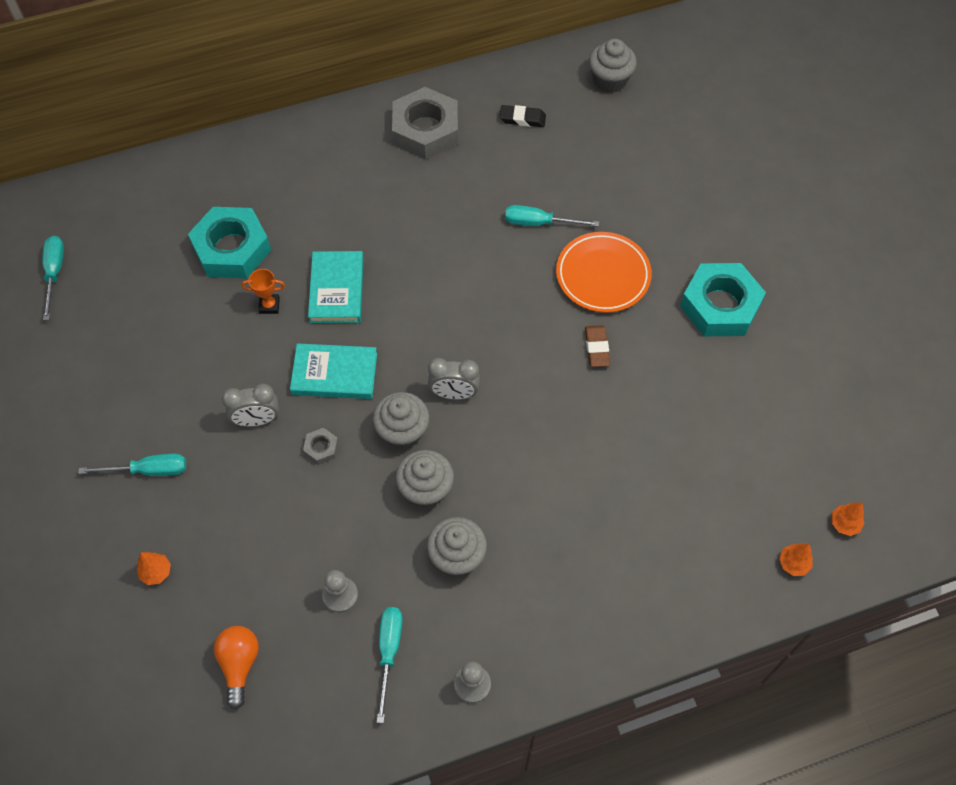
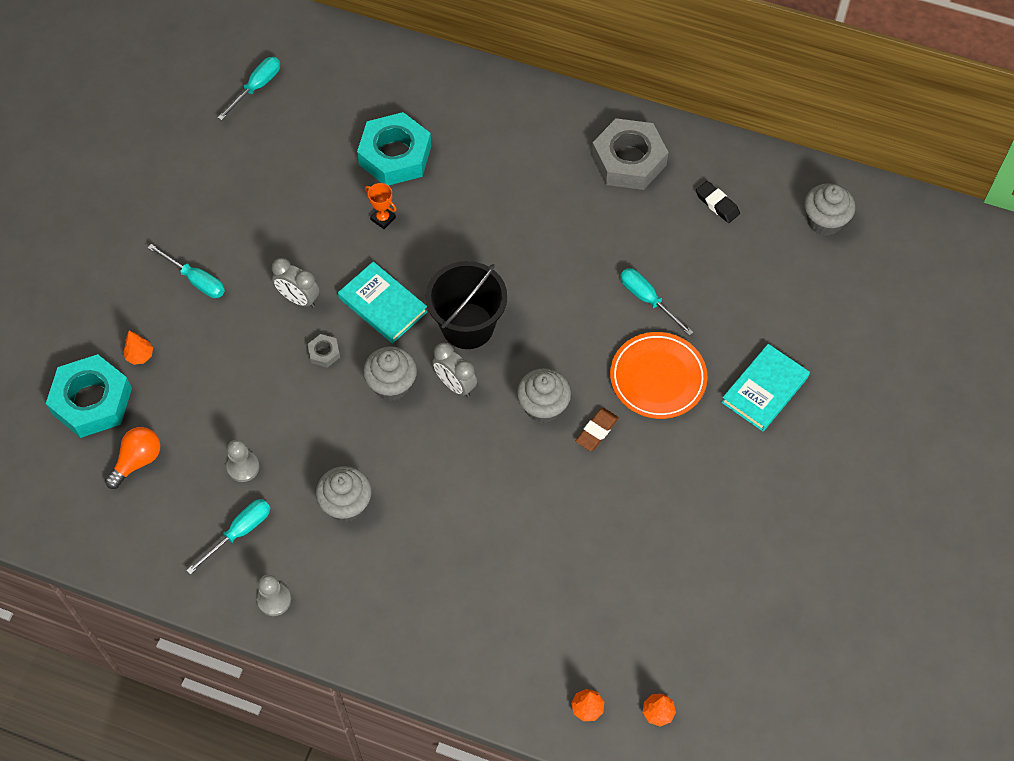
camera: 40 degrees right, 0 degrees up
turquoise book [308,251,364,323] -> turquoise book moved to [721,344,810,431]
grey cupcake [396,450,454,508] -> grey cupcake moved to [517,368,571,423]
turquoise nut [680,263,766,336] -> turquoise nut moved to [46,354,132,438]
none -> black bucket [426,261,507,349]

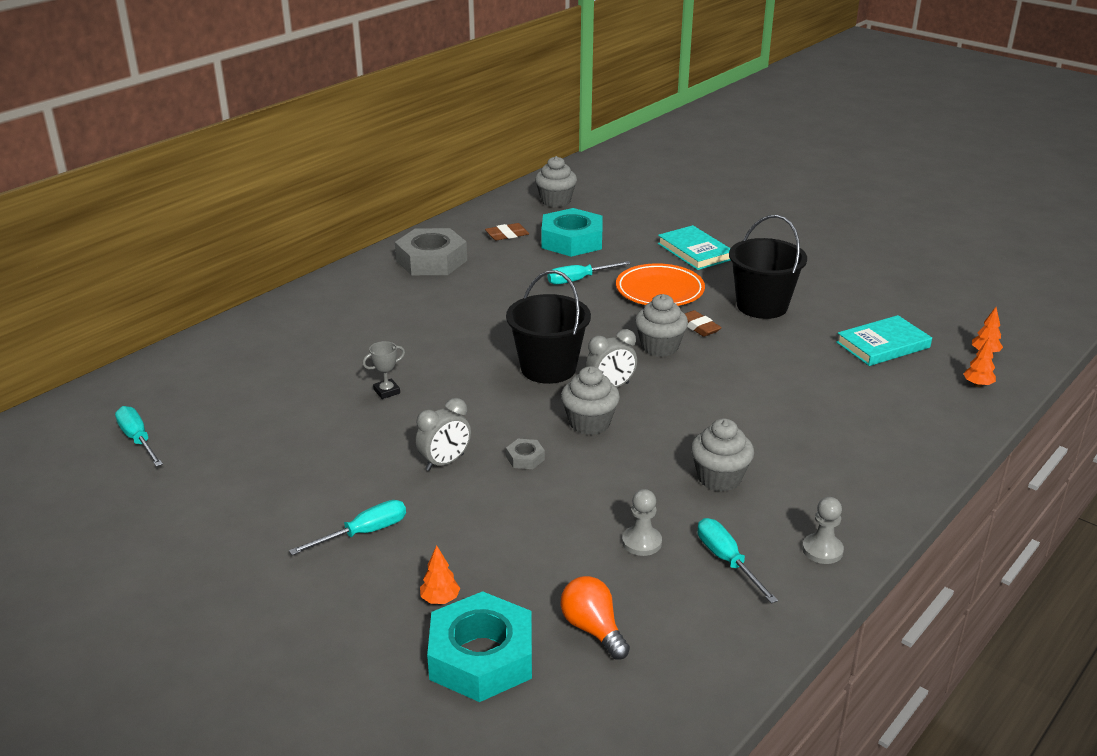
camera: 70 degrees left, 30 degrees down
turquoise book [338,262,428,344] -> turquoise book moved to [836,315,932,366]
turquoise nut [357,112,431,186] -> turquoise nut moved to [541,208,603,257]
orange trophy [365,183,397,229] -> grey trophy [363,341,405,399]
black eraser [696,181,740,223] -> brown eraser [485,223,529,240]
none -> black bucket [729,215,807,319]

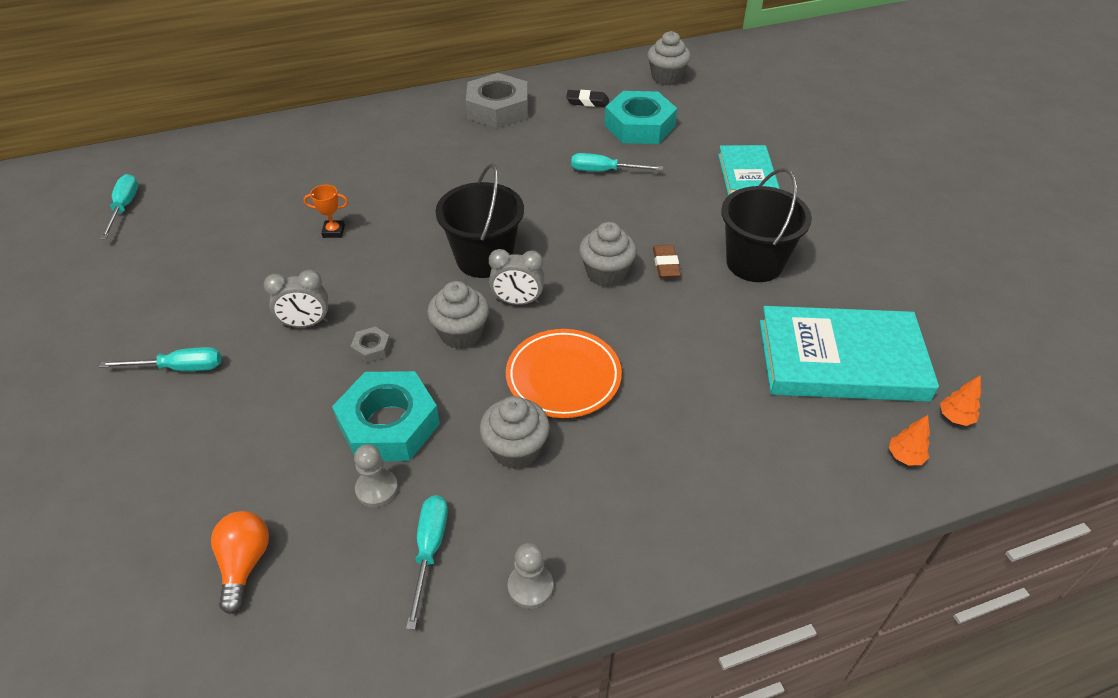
camera: 30 degrees right, 15 degrees up
grey trophy [363,341,405,399] -> orange trophy [303,185,348,238]
orange tree [420,545,460,604] -> none
turquoise nut [427,591,532,702] -> turquoise nut moved to [332,371,440,461]
brown eraser [485,223,529,240] -> black eraser [566,90,609,107]
orange plate [616,263,705,306] -> orange plate moved to [506,329,622,418]
turquoise book [836,315,932,366] -> turquoise book [760,306,939,402], size x1.67

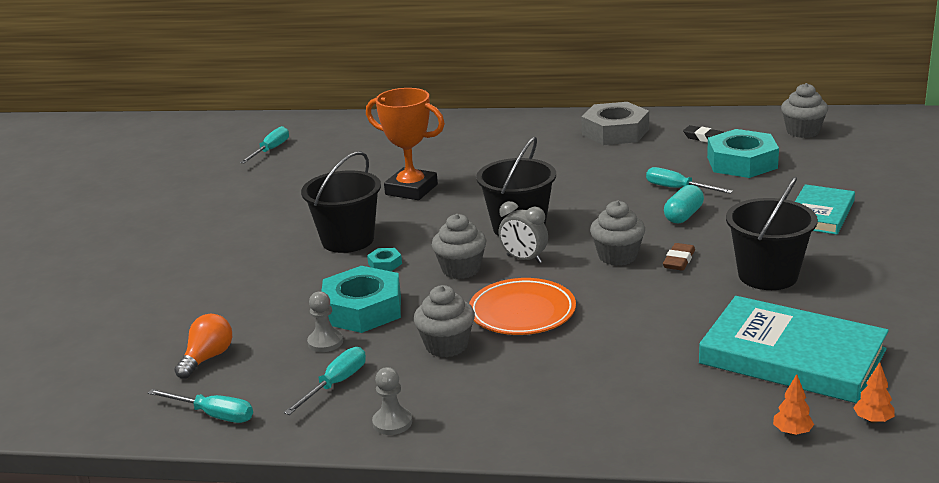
camera: 30 degrees right, 20 degrees down
turquoise screwdriver [99,347,221,371] -> turquoise screwdriver moved to [148,389,253,423]
grey clock [264,270,328,328] -> black bucket [301,151,381,253]
orange trophy [303,185,348,238] -> orange trophy [366,88,445,200], size x2.28
grey nut [351,327,391,363] -> turquoise nut [367,248,402,271]
none -> turquoise capsule [664,185,704,223]

